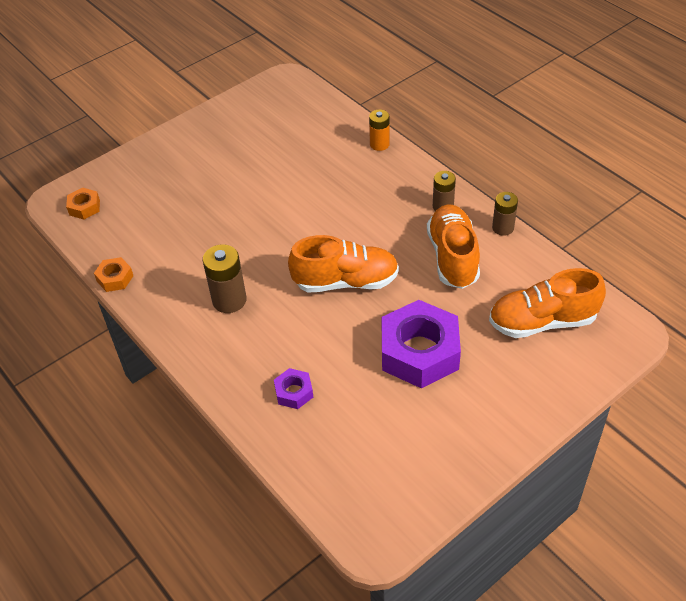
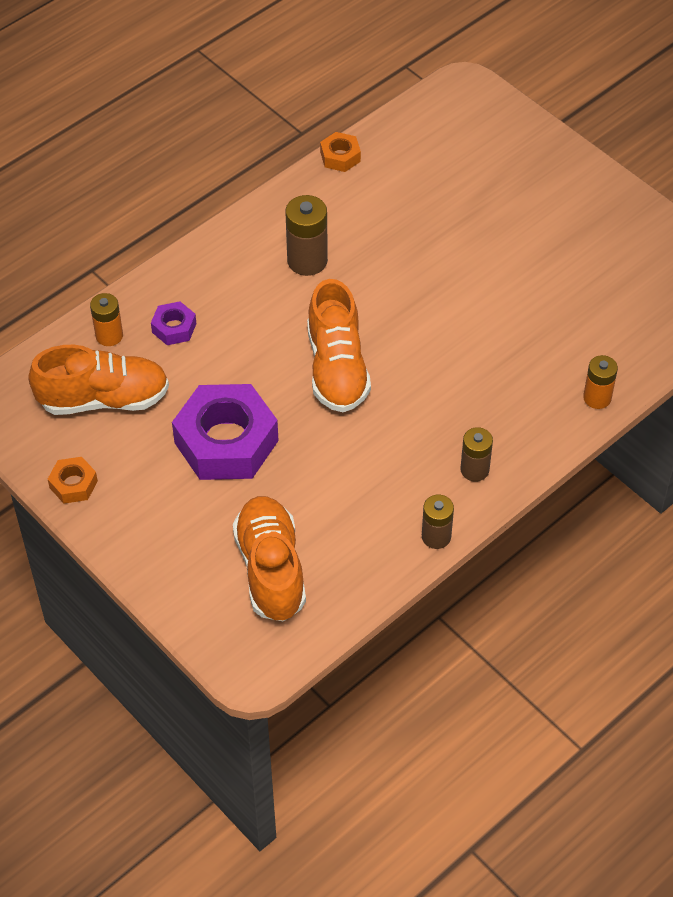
camera: 85 degrees right, 5 degrees up
orange nut [66,187,100,220] -> orange nut moved to [48,457,98,504]
orange shoe [427,204,480,289] -> orange shoe moved to [28,345,169,415]
none -> orange battery [90,293,123,346]

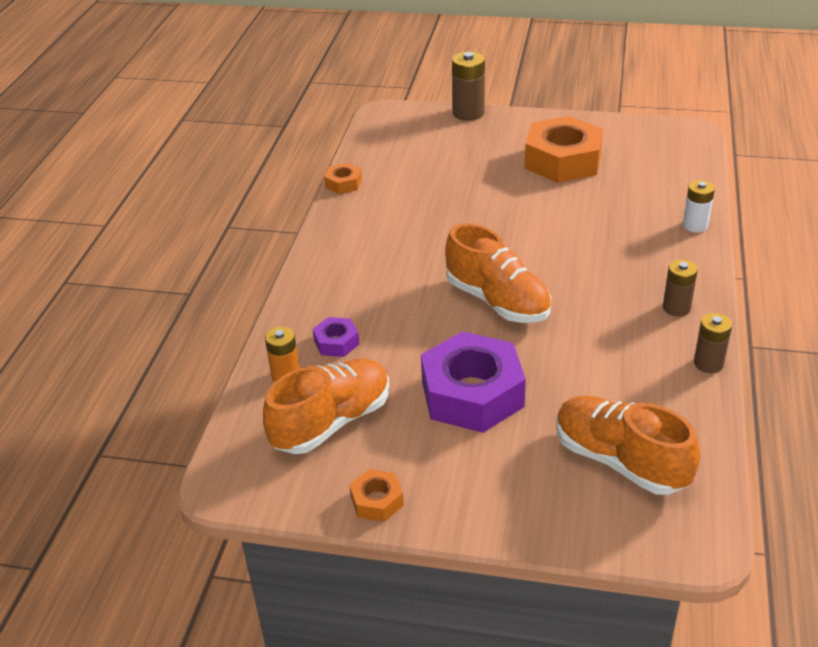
camera: 35 degrees left, 15 degrees down
brown battery [285,195,328,276] -> brown battery moved to [452,51,485,121]
orange battery [583,355,618,409] -> white battery [683,180,715,233]
none -> orange nut [524,116,603,183]

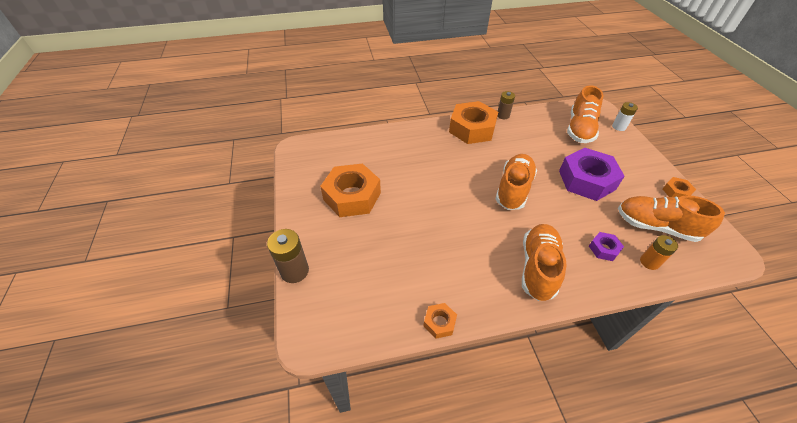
camera: 115 degrees left, 10 degrees up
brown battery [663,259,698,316] -> orange nut [449,101,498,144]
white battery [683,180,715,233] -> white battery moved to [612,102,638,131]
none -> orange shoe [522,224,567,301]

